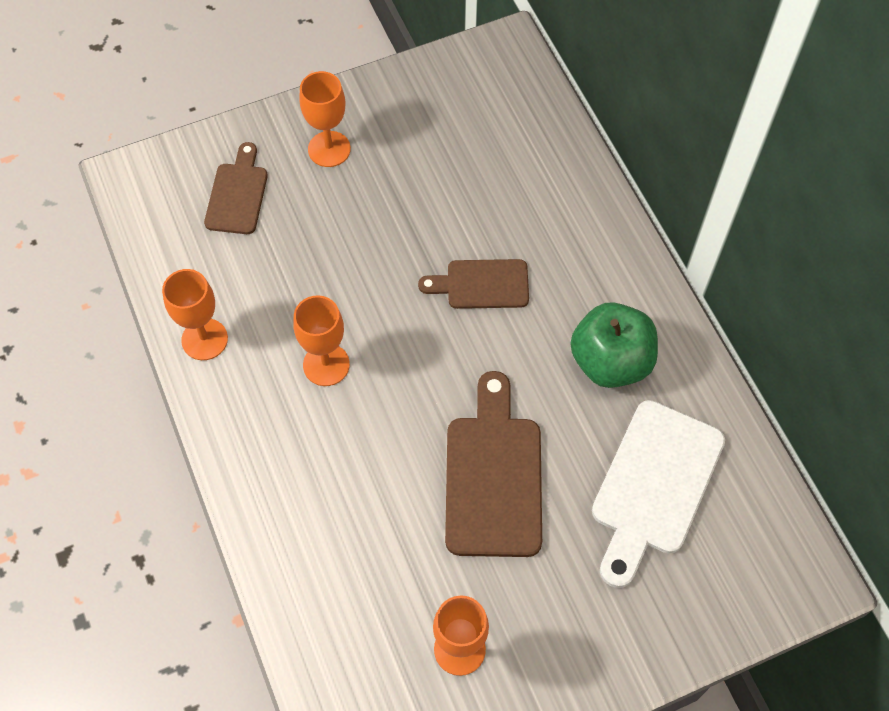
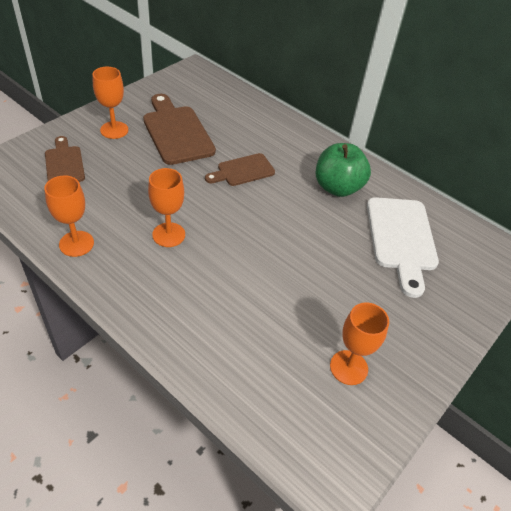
camera: 30 degrees left, 15 degrees down
brown cutting board [445,371,542,557] -> brown cutting board moved to [143,94,216,165]

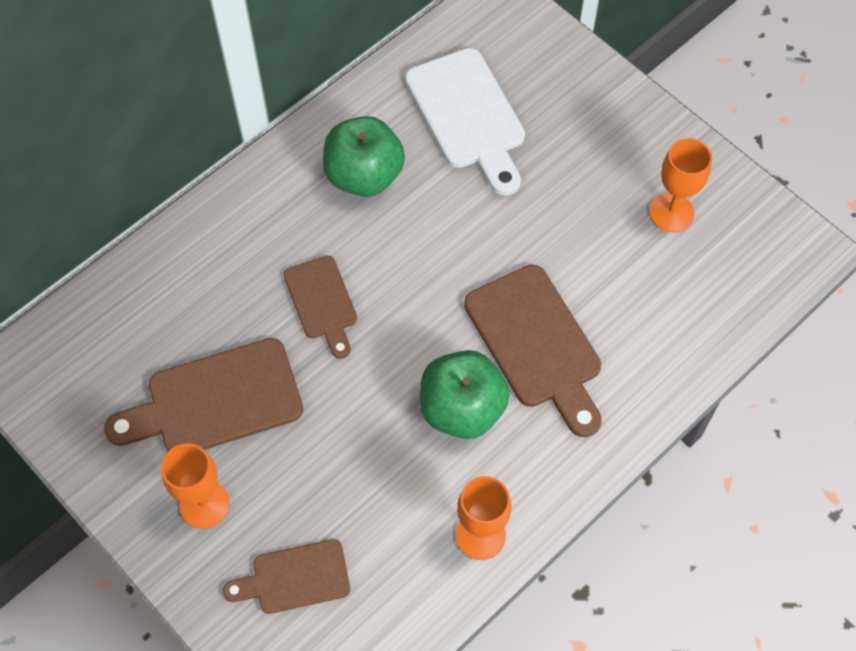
camera: 80 degrees left, 15 degrees up
orange goblet [148,168,185,247] -> green apple [420,350,510,439]
white cutting board [367,197,439,298] -> white cutting board turned 60 degrees clockwise [405,48,525,196]
none -> brown cutting board [464,265,602,437]

